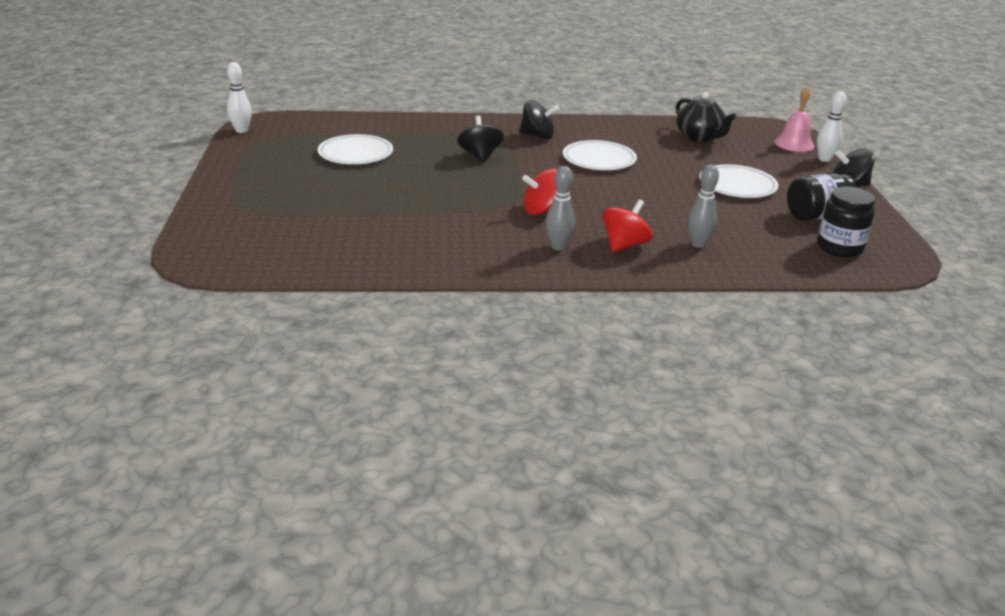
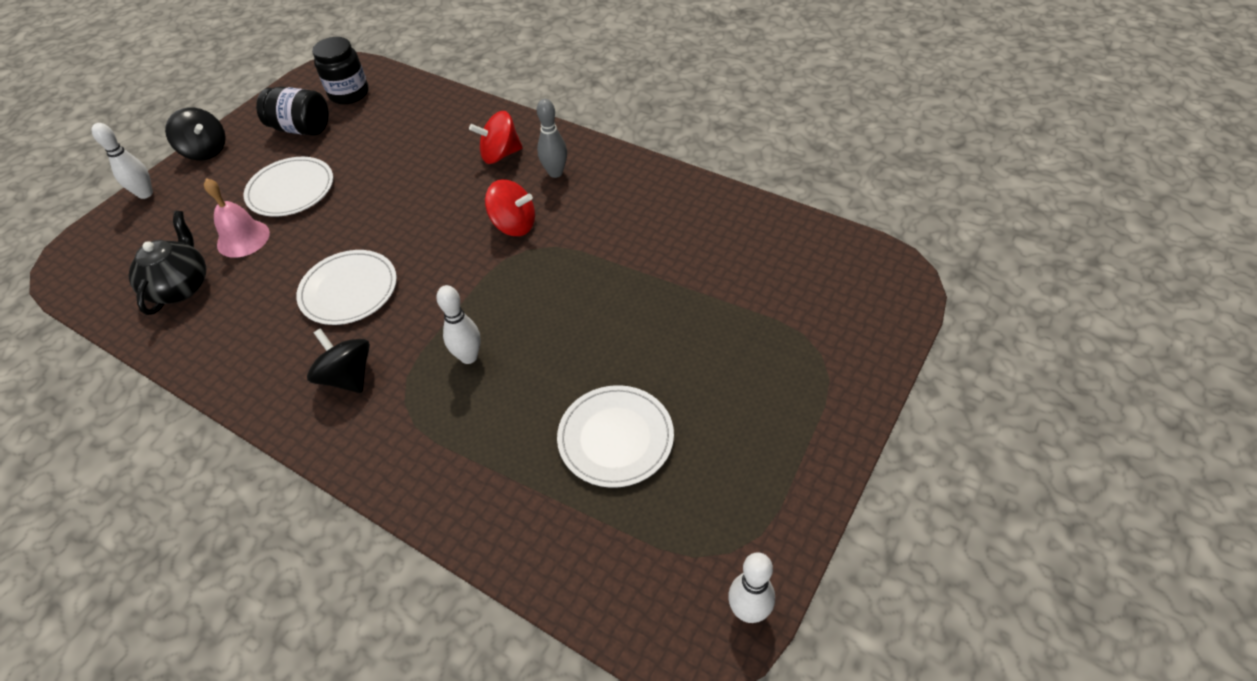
camera: 140 degrees left, 20 degrees up
black spinning top [457,115,504,163] -> white bowling pin [436,285,481,364]
grey bowling pin [687,165,719,248] -> none
pink bell [774,87,814,152] -> pink bell moved to [204,178,270,258]

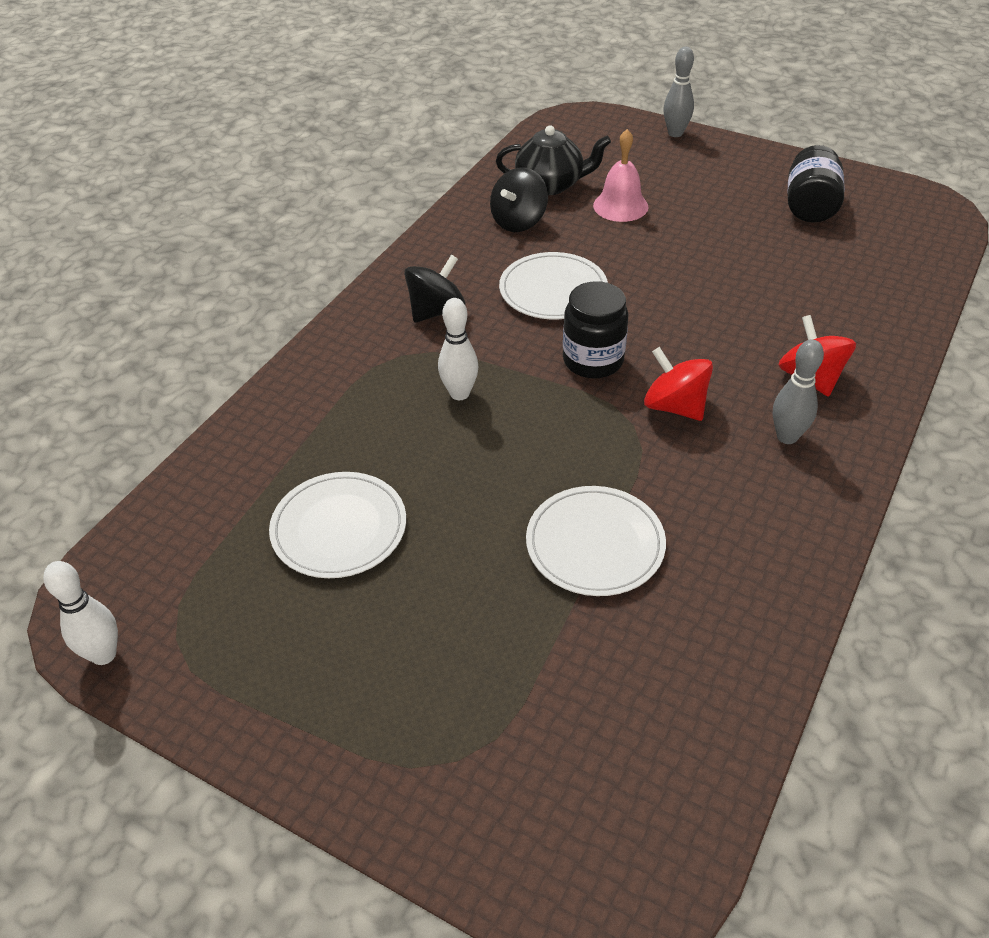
camera: 85 degrees right, 5 degrees down
white bowling pin [92,123,153,199] -> grey bowling pin [663,47,694,137]
black spinning top [165,107,226,160] -> black spinning top moved to [490,167,548,232]
white plate [244,157,333,217] -> white plate moved to [526,486,666,596]
black jar [312,37,369,105] -> black jar moved to [563,281,628,378]
red spinning top [485,179,535,236] -> red spinning top turned 120 degrees clockwise [644,347,713,421]

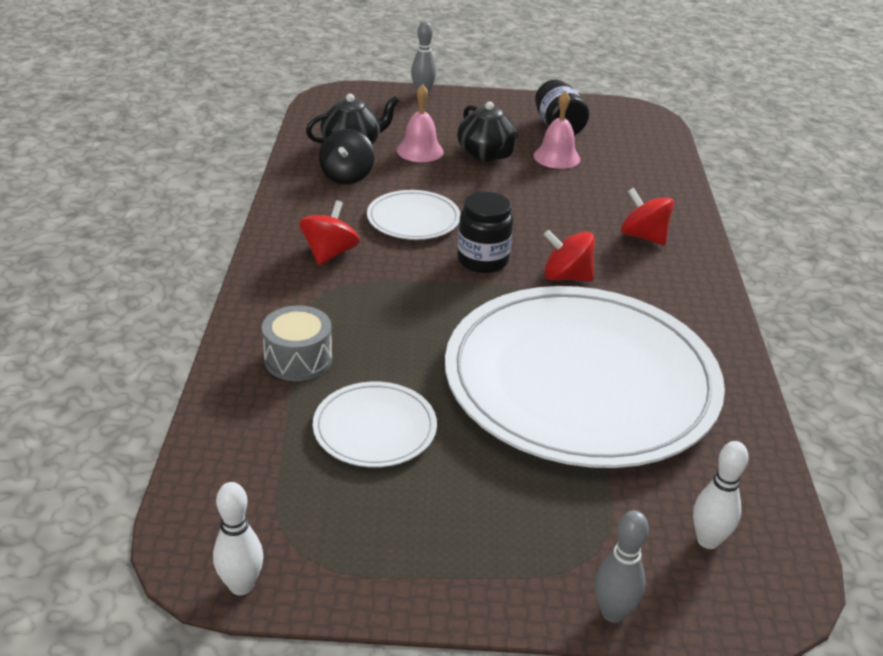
camera: 30 degrees left, 10 degrees down
black spinning top [404,254,466,323] -> red spinning top [299,200,360,265]
white bowling pin [438,298,478,400] -> white bowling pin moved to [693,441,749,549]
white plate [526,486,666,596] -> white plate [445,286,725,468], size x2.38
grey bowling pin [773,339,824,444] -> grey bowling pin moved to [595,511,649,623]
none -> grey drum [262,305,332,381]
none -> black teapot [457,101,519,162]
none -> pink bell [534,91,580,169]

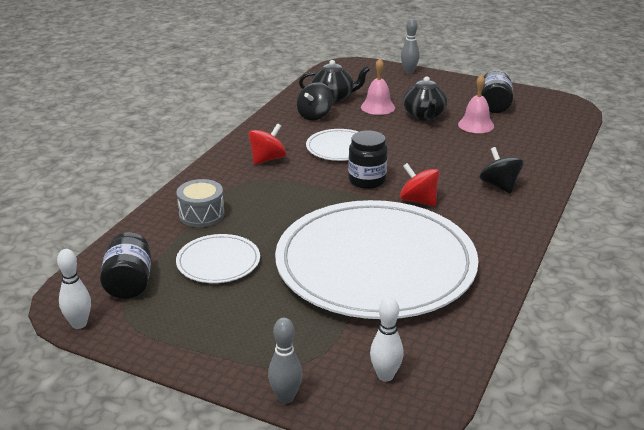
camera: 25 degrees right, 5 degrees down
red spinning top [621,188,674,245] -> black spinning top [479,147,524,194]
none -> black jar [100,232,151,299]

